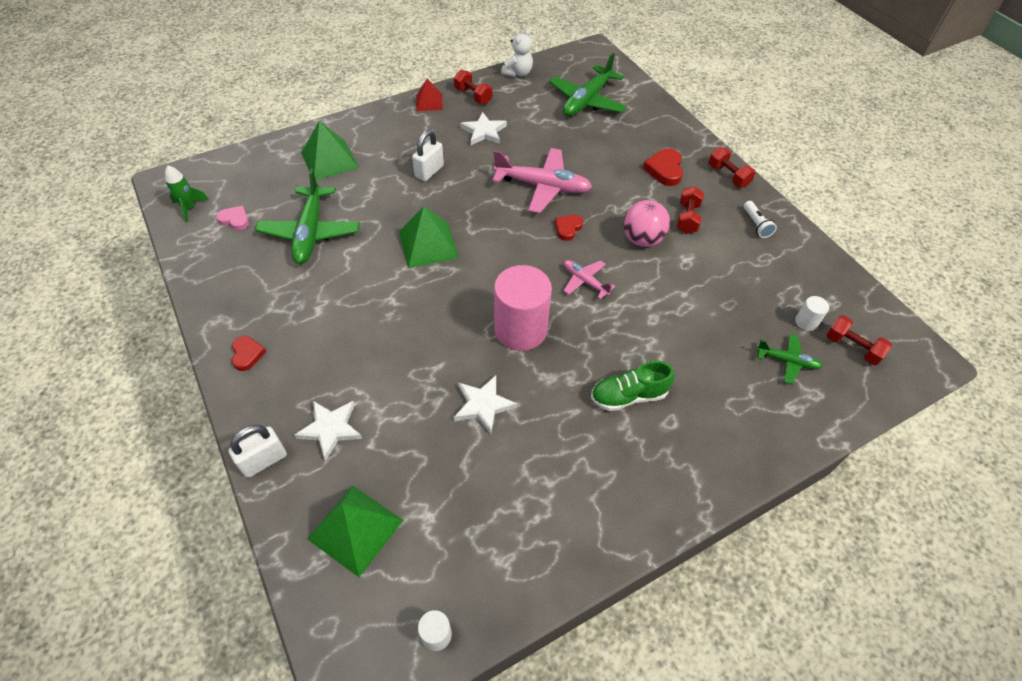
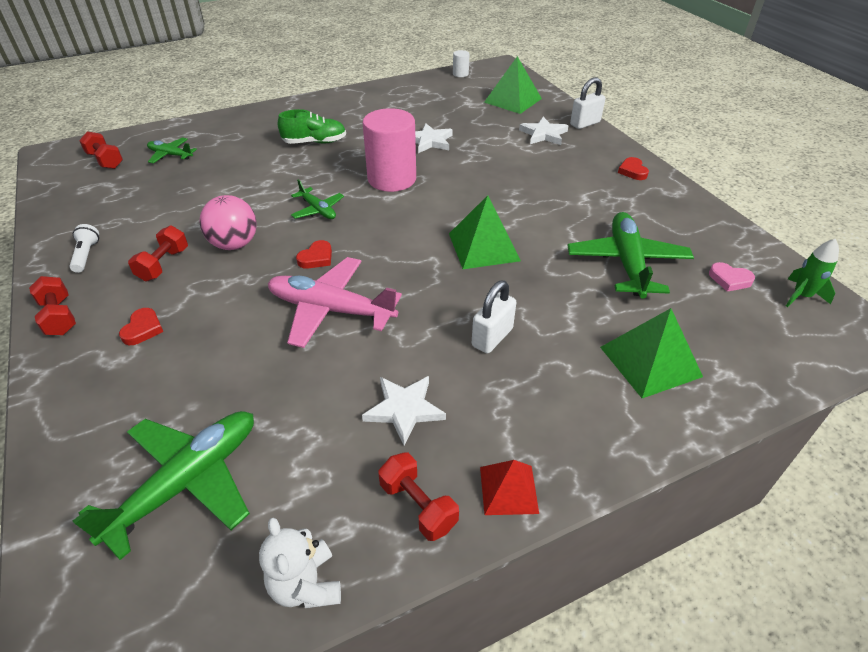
camera: 175 degrees left, 10 degrees down
white teddy bear [501,29,533,77] -> white teddy bear turned 60 degrees counterclockwise [259,517,341,608]
pink plane [564,260,615,299] -> green plane [291,179,344,219]
red heart [643,148,683,186] -> red heart [119,308,163,345], size x0.66
white cylinder [795,296,829,331] -> none

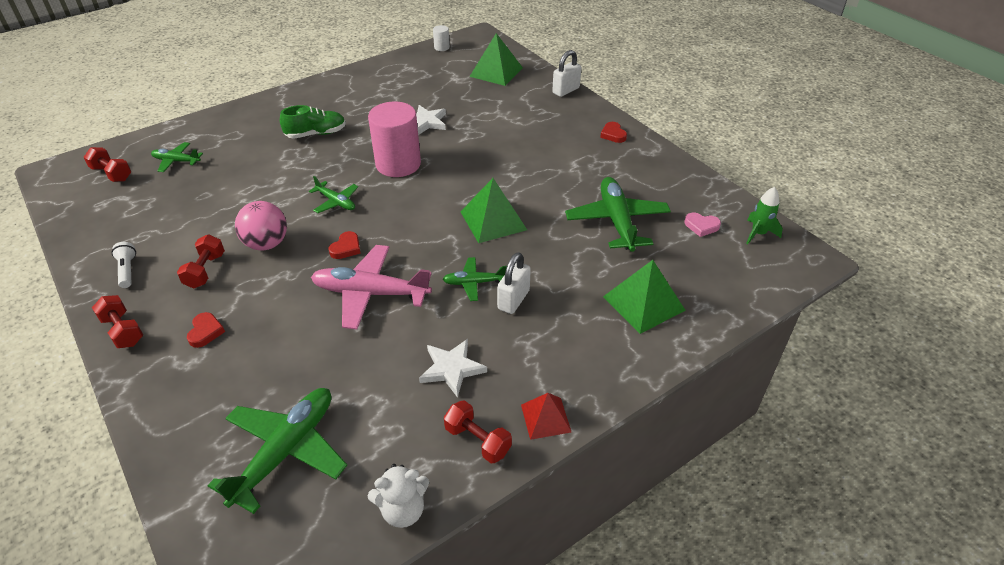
camera: 10 degrees left, 0 degrees up
white teddy bear [259,517,341,608] -> white teddy bear turned 75 degrees counterclockwise [367,464,429,528]
white star [519,117,569,145] -> none
none -> green plane [442,257,507,301]

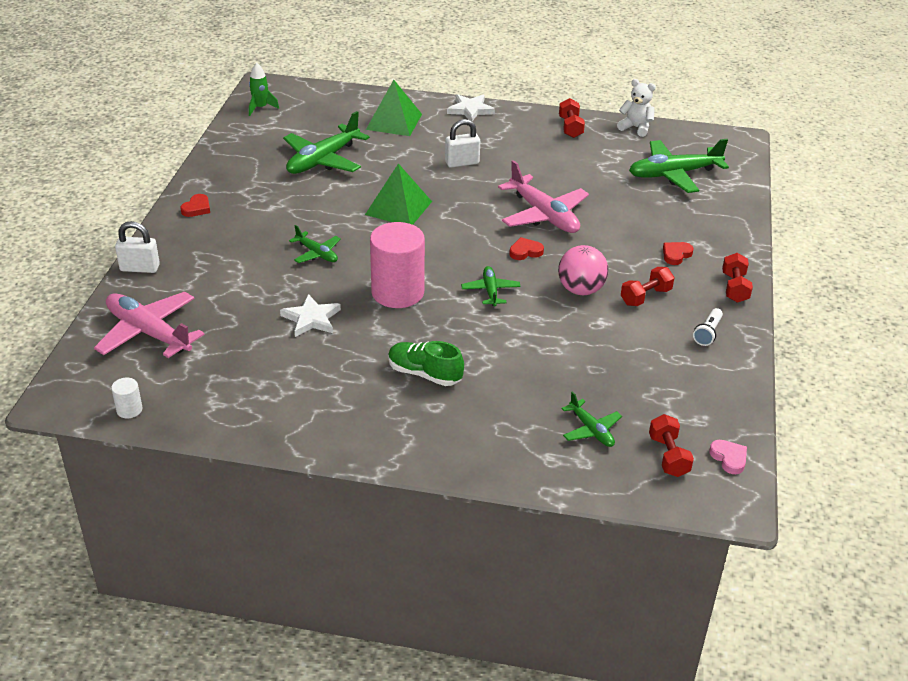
camera: 135 degrees left, 5 degrees down
white star [419,339,487,398] -> white star moved to [447,94,495,121]
green plane [442,257,507,301] -> green plane moved to [289,225,341,263]
green pyramid [469,33,523,86] -> pink plane [94,292,205,358]
red pyramid [521,393,571,440] -> none
pink heart [684,212,721,237] -> pink heart moved to [709,440,747,474]

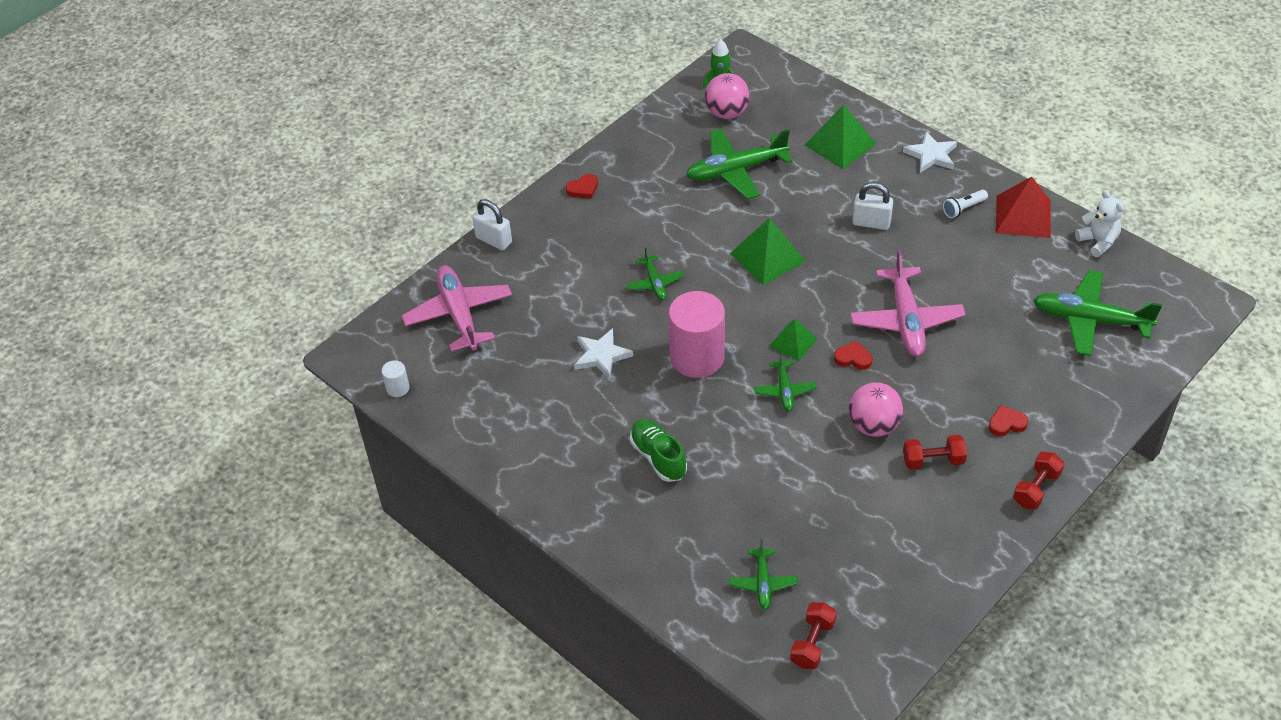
camera: 35 degrees right, 10 degrees up
green plane [461,266,521,306] -> green plane turned 150 degrees clockwise [754,351,817,412]
red dumbbell [559,98,585,138] -> red pyramid [996,177,1051,238]
white flashlight [693,308,723,346] -> white flashlight moved to [943,190,988,218]
pink heart [709,440,747,474] -> none
none -> pink ball [705,73,750,119]
none -> green pyramid [769,319,817,361]

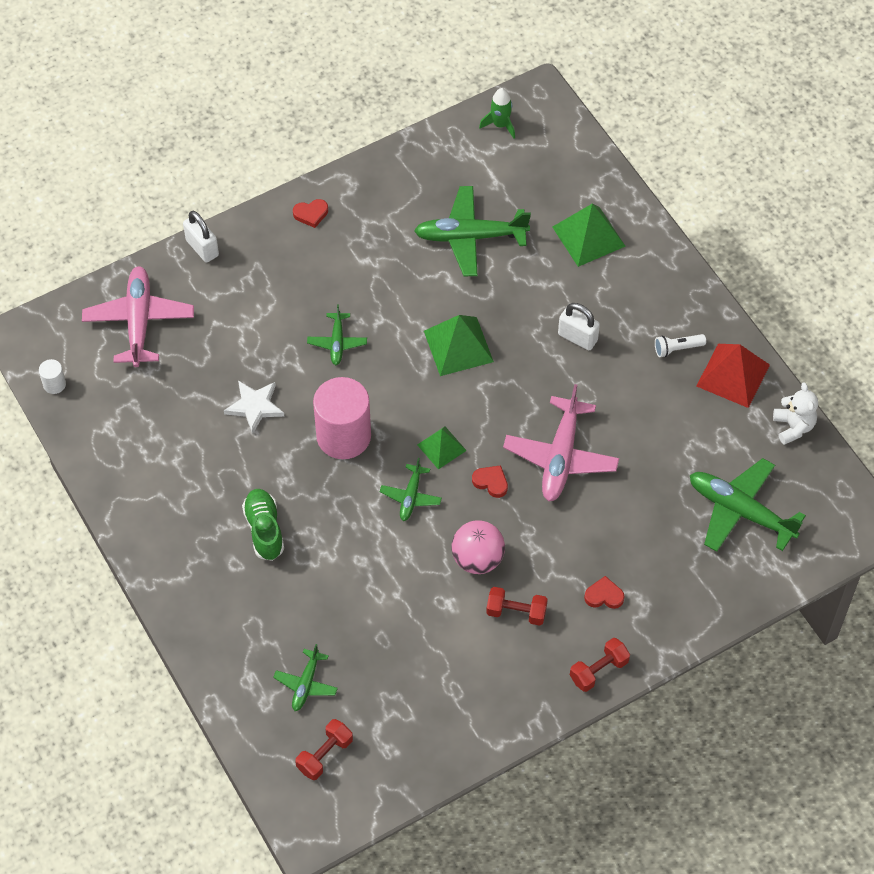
camera: 15 degrees right, 10 degrees up
pink ball [705,73,750,119] -> none
white star [903,131,957,173] -> none

